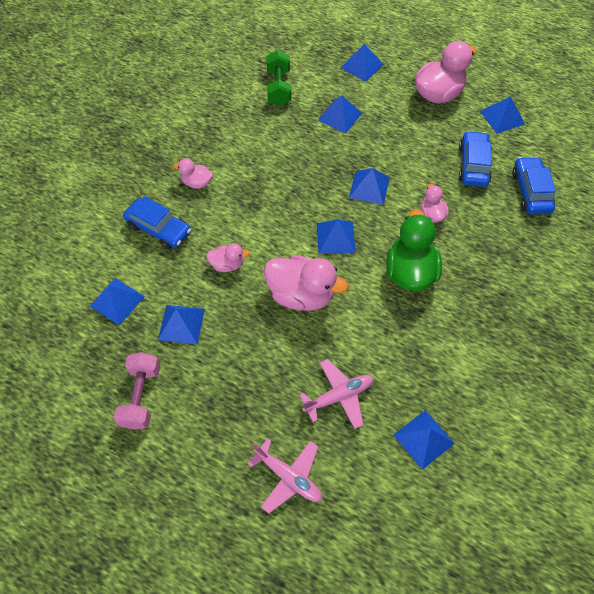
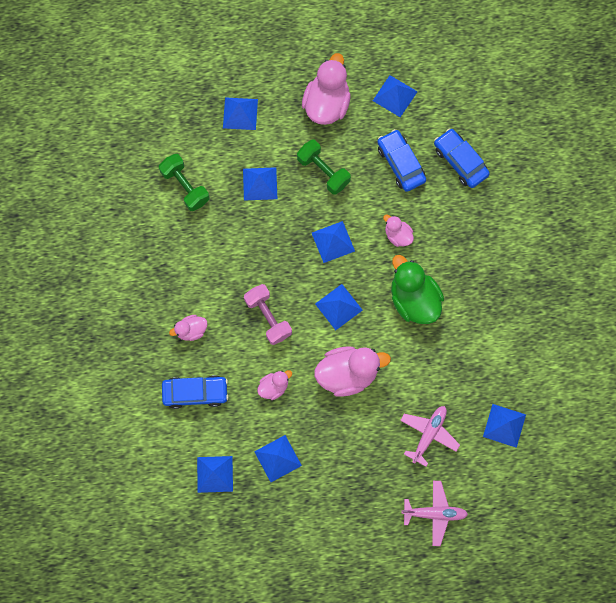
camera: 35 degrees left, 15 degrees up
pink dumbbell [114,352,160,430] -> pink dumbbell moved to [244,284,292,345]
none -> green dumbbell [297,139,351,195]

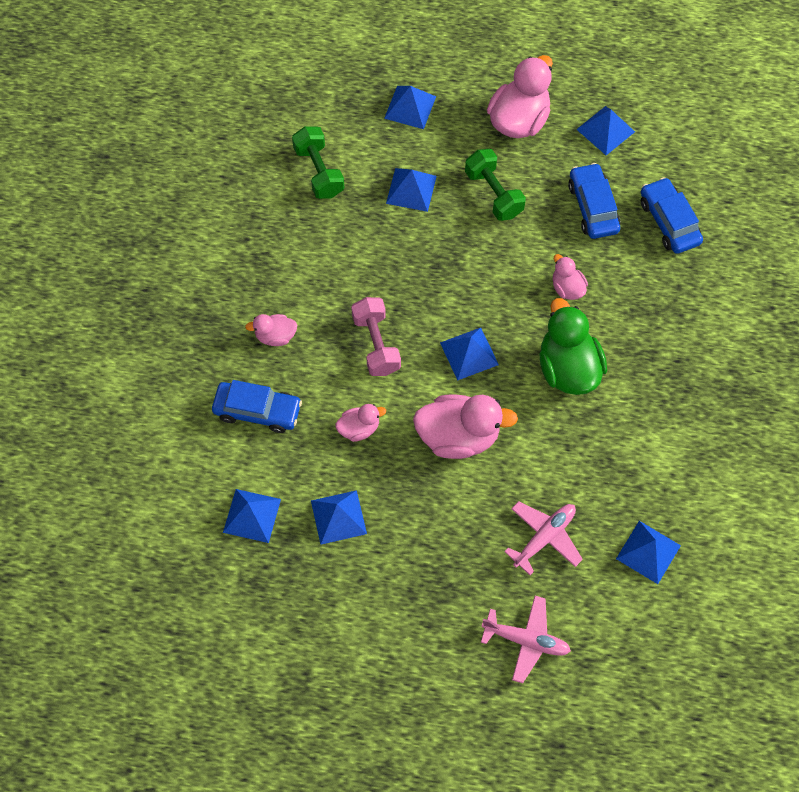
camera: 15 degrees right, 10 degrees down
blue pyramid [312,221,355,263] -> none

